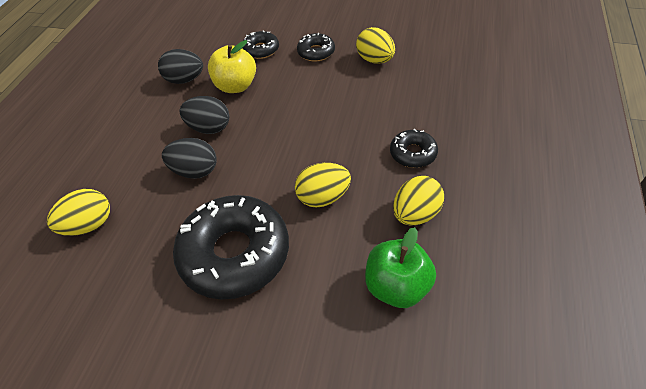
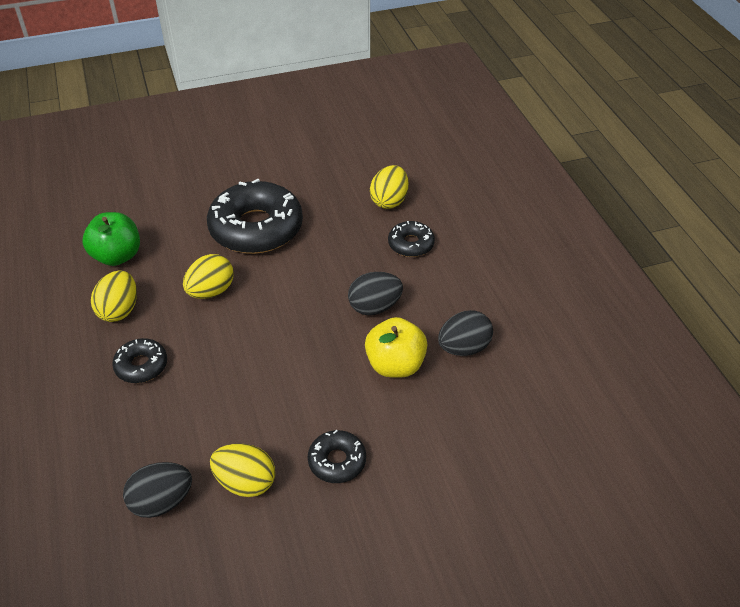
camera: 145 degrees right, 5 degrees down
black egg [162,138,217,179] -> black egg moved to [123,462,192,518]
black donut [242,30,279,59] -> black donut moved to [388,221,435,257]

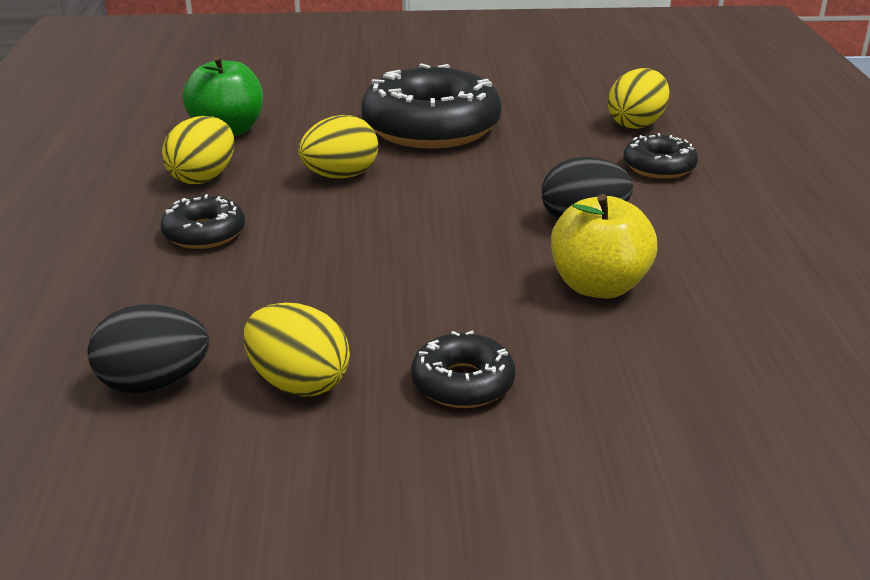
camera: 15 degrees right, 15 degrees down
black egg [438,310,493,356] -> none

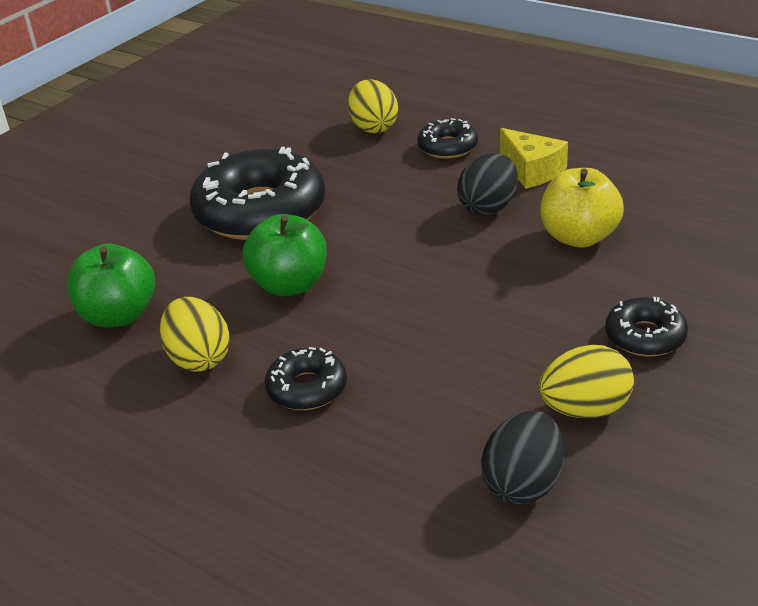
camera: 50 degrees left, 5 degrees up
yellow egg [298,115,378,178] -> green apple [243,214,327,296]
none -> yellow cheese [500,128,568,189]

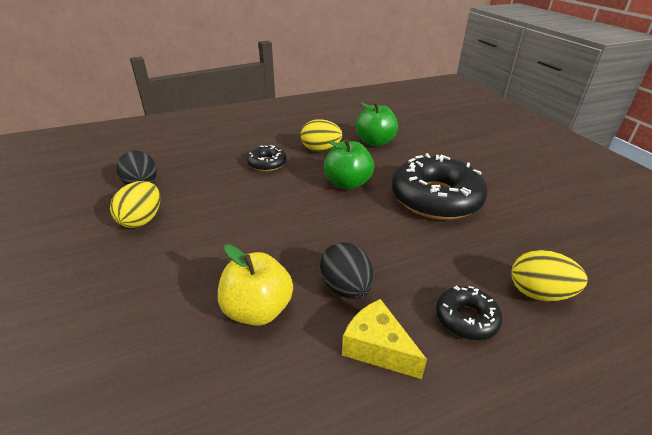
camera: 120 degrees right, 0 degrees up
yellow cheese [500,128,568,189] -> yellow cheese turned 45 degrees clockwise [342,299,427,379]
black donut [605,297,688,357] -> none

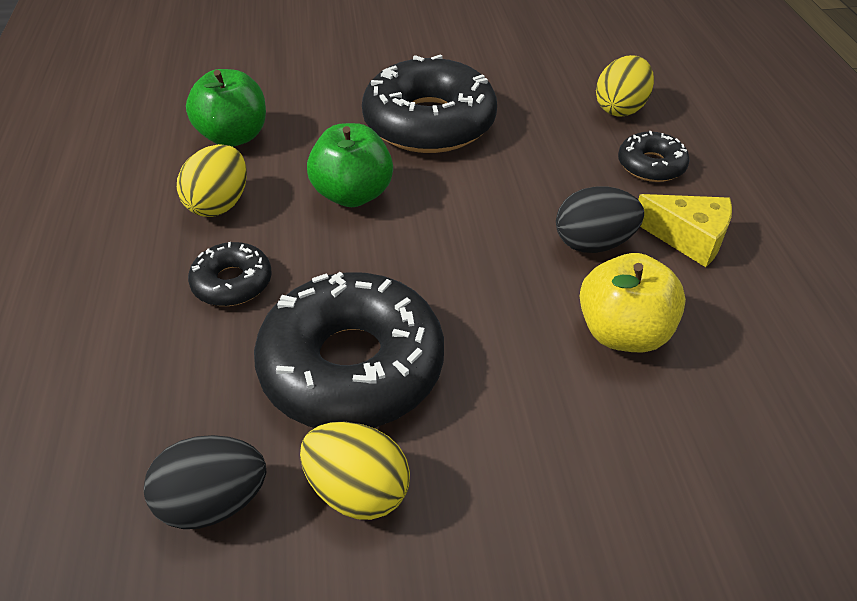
camera: 75 degrees left, 10 degrees up
yellow cheese [342,299,427,379] -> yellow cheese turned 120 degrees counterclockwise [638,194,732,267]
none -> black donut [254,272,444,428]

